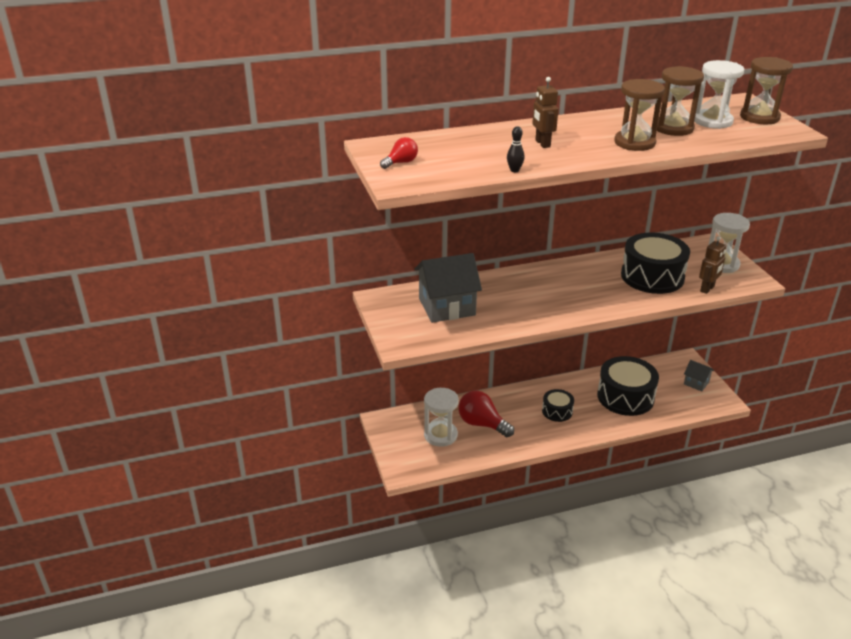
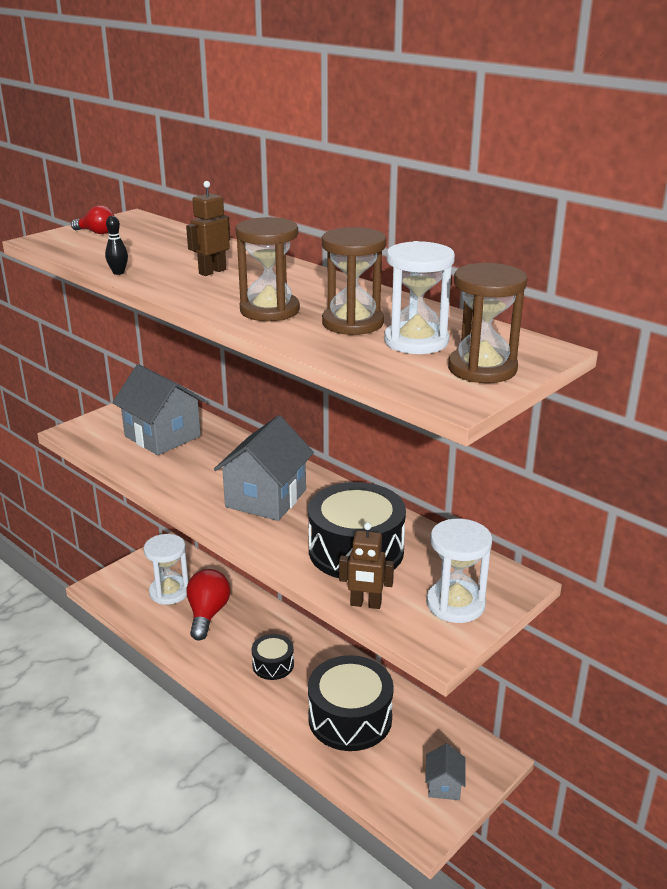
camera: 60 degrees right, 5 degrees down
none -> grey house [214,415,314,521]

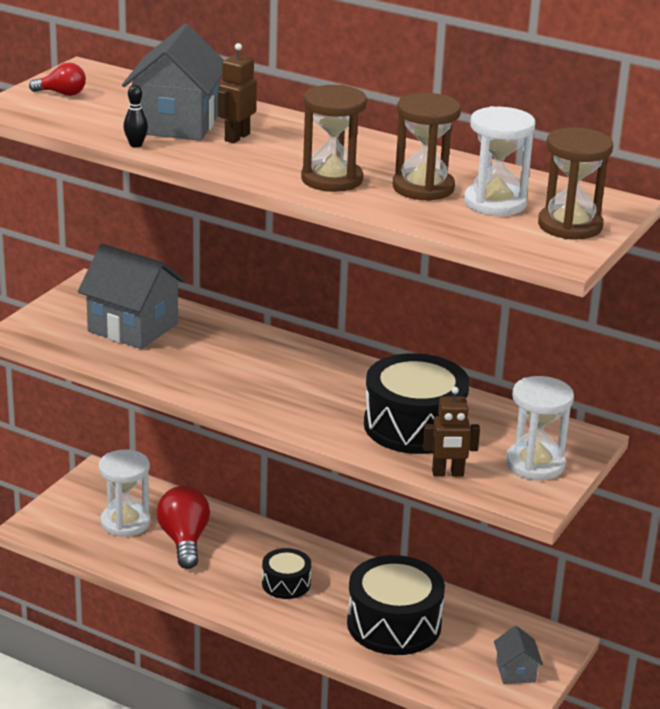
camera: 15 degrees left, 0 degrees up
grey house [214,415,314,521] -> grey house moved to [122,24,224,141]

